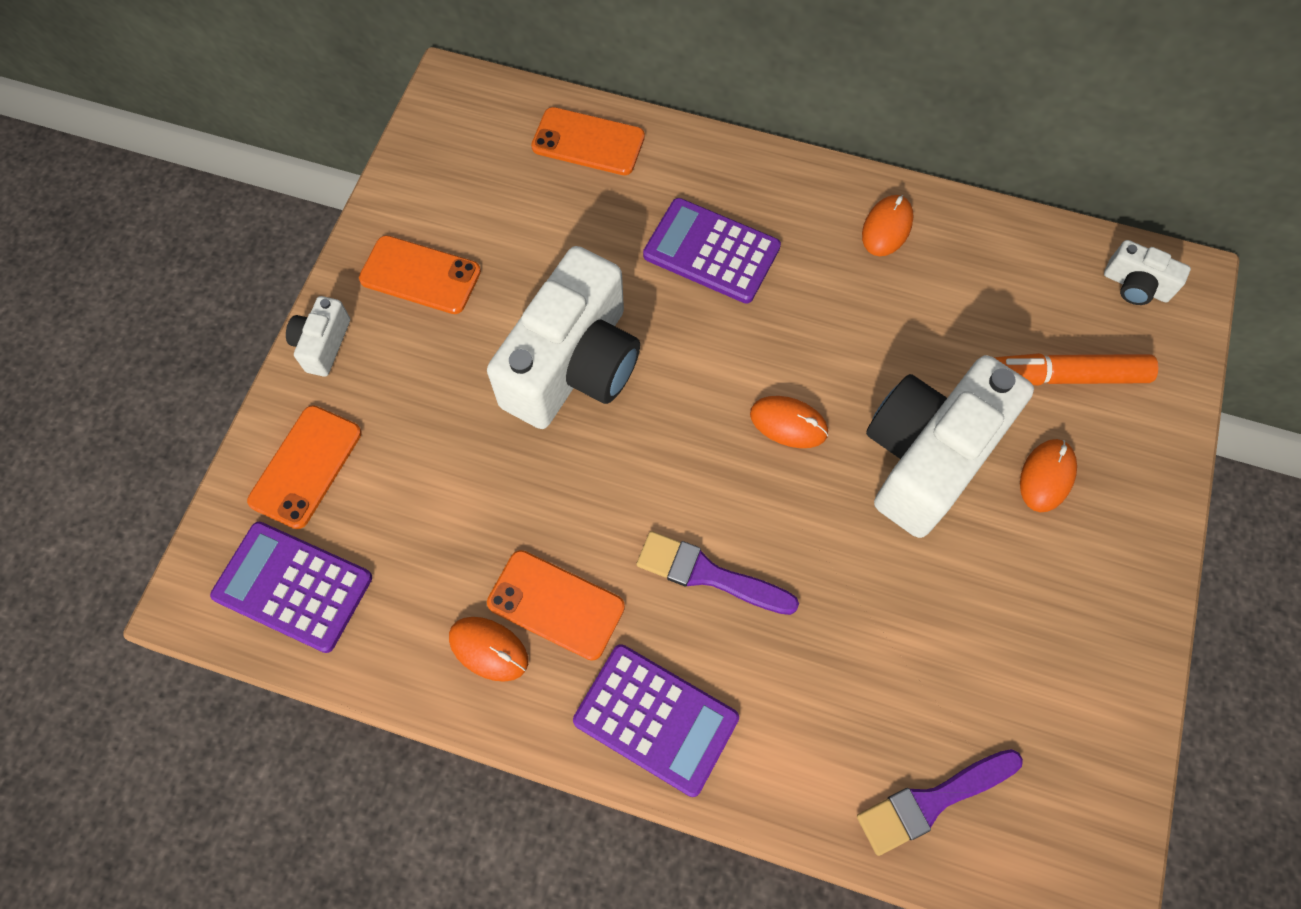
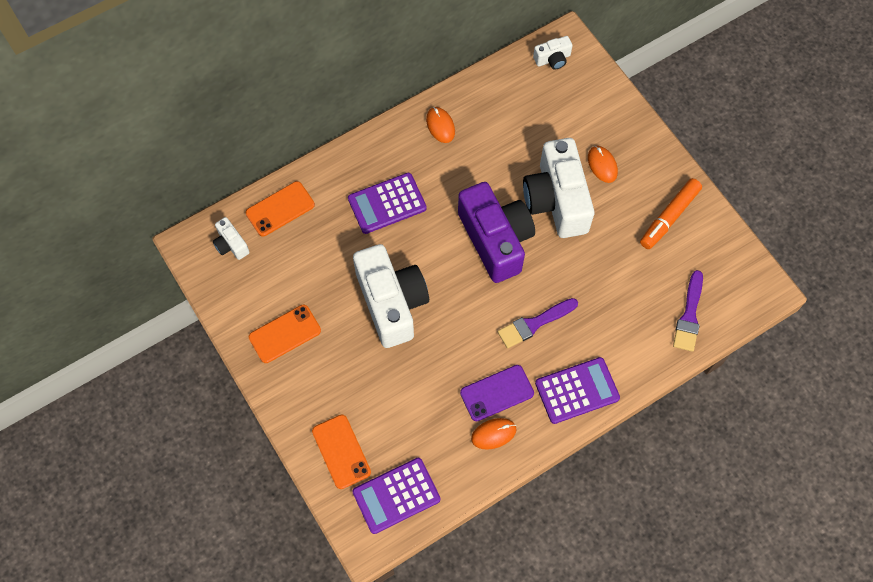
camera: 50 degrees left, 0 degrees up
white camera [286,296,350,377] -> white camera moved to [213,217,250,260]
orange phone [487,550,625,661] -> purple phone [460,365,534,421]
orange mouse [750,396,828,448] -> purple camera [458,182,535,283]
orange marker [994,353,1158,386] -> orange marker moved to [640,178,702,249]

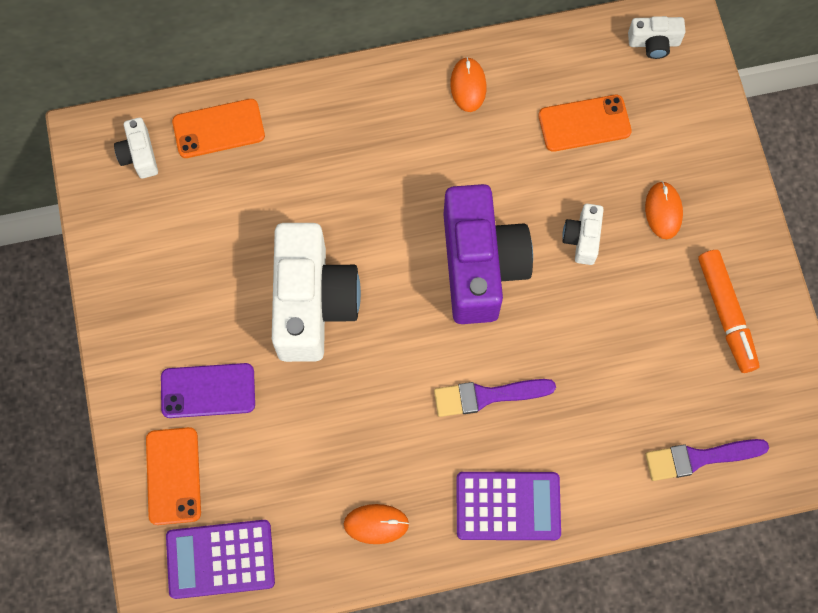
camera: 20 degrees right, 5 degrees up
orange phone [249,304,321,363] -> orange phone moved to [538,95,632,152]
purple calculator [348,173,427,234] -> none
purple phone [460,365,534,421] -> purple phone moved to [161,363,255,418]
white camera [523,138,594,238] -> white camera [562,204,604,265], size x0.44
orange marker [640,178,702,249] -> orange marker turned 75 degrees counterclockwise [698,250,760,373]
purple brush [673,270,703,352] -> purple brush turned 45 degrees clockwise [645,439,769,481]

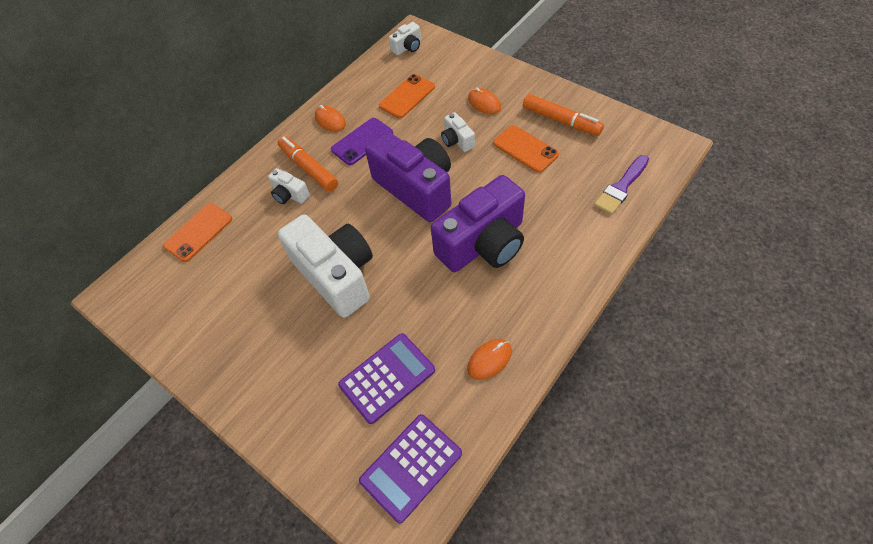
camera: 35 degrees left, 15 degrees down
white camera [114,117,158,179] -> white camera moved to [268,168,310,204]
orange phone [146,427,201,525] -> orange phone moved to [493,125,559,173]
purple phone [161,363,255,418] -> purple phone moved to [331,118,393,165]
purple brush [434,379,556,417] -> purple camera [431,175,525,272]
purple calculator [456,472,561,540] -> purple calculator moved to [338,333,435,424]
none -> orange marker [278,136,338,192]

